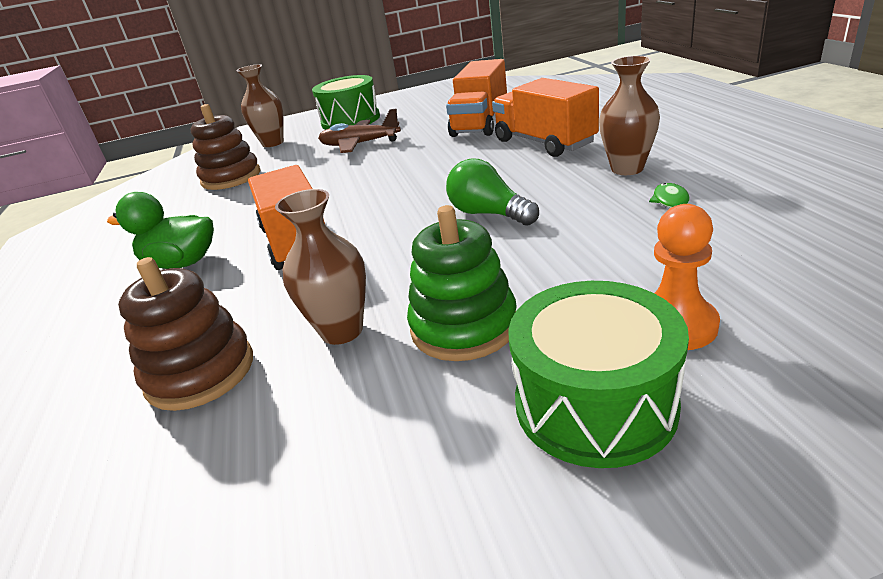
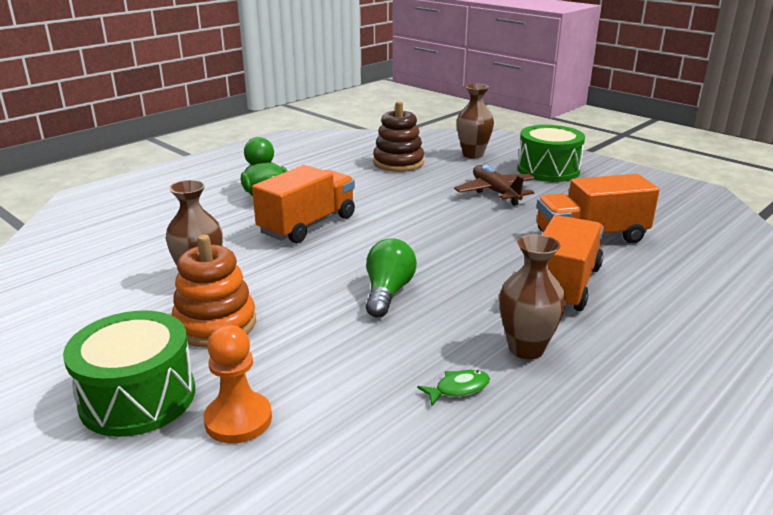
camera: 55 degrees right, 5 degrees down
brown stacking toy [118,257,253,411] -> none
green stacking toy [407,205,517,361] -> orange stacking toy [172,235,256,347]

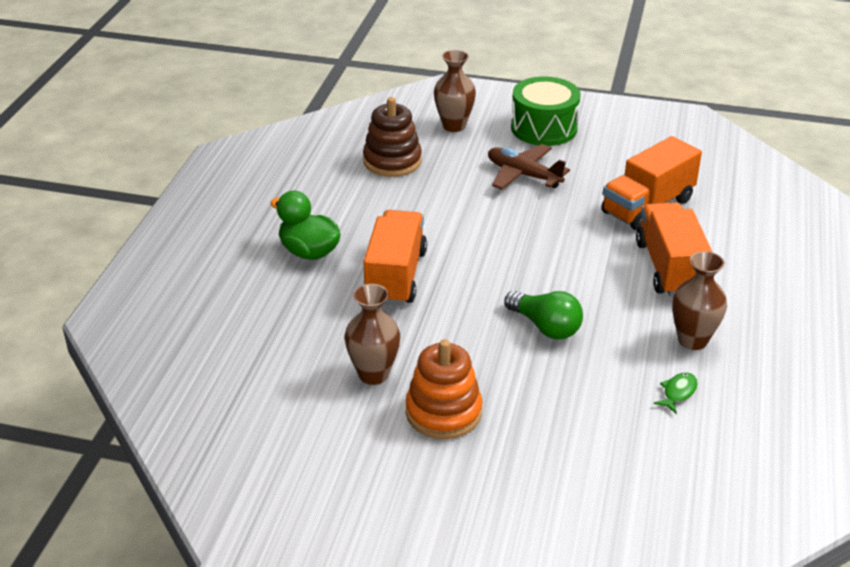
camera: 30 degrees left, 10 degrees up
green drum [63,310,195,437] -> none
orange pawn [204,325,272,444] -> none
green light bulb [366,238,417,318] -> green light bulb turned 150 degrees clockwise [505,291,583,339]

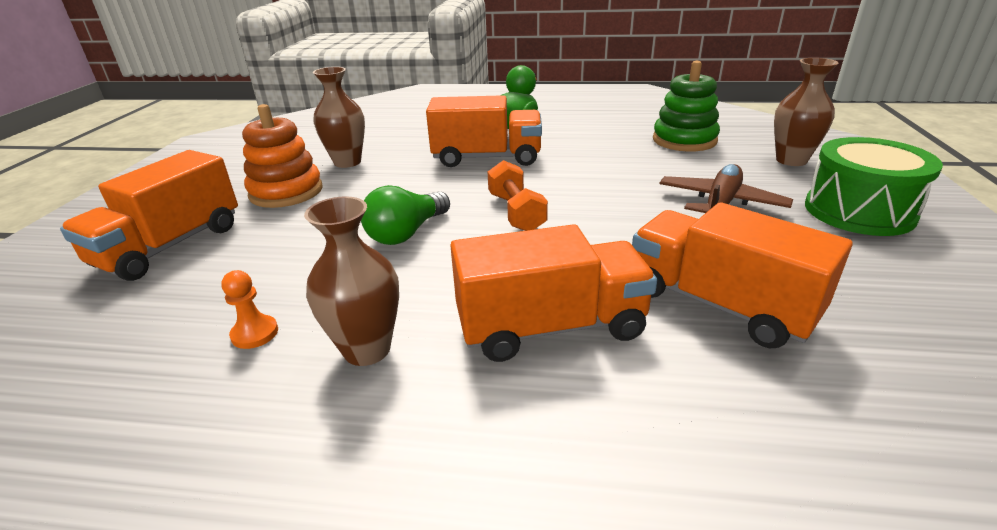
camera: 85 degrees right, 5 degrees down
brown stacking toy [363,97,422,177] -> green stacking toy [653,61,720,152]
green fish [654,373,698,414] -> orange pawn [221,270,278,349]
none -> orange truck [60,150,238,281]
none -> orange dumbbell [488,160,548,231]

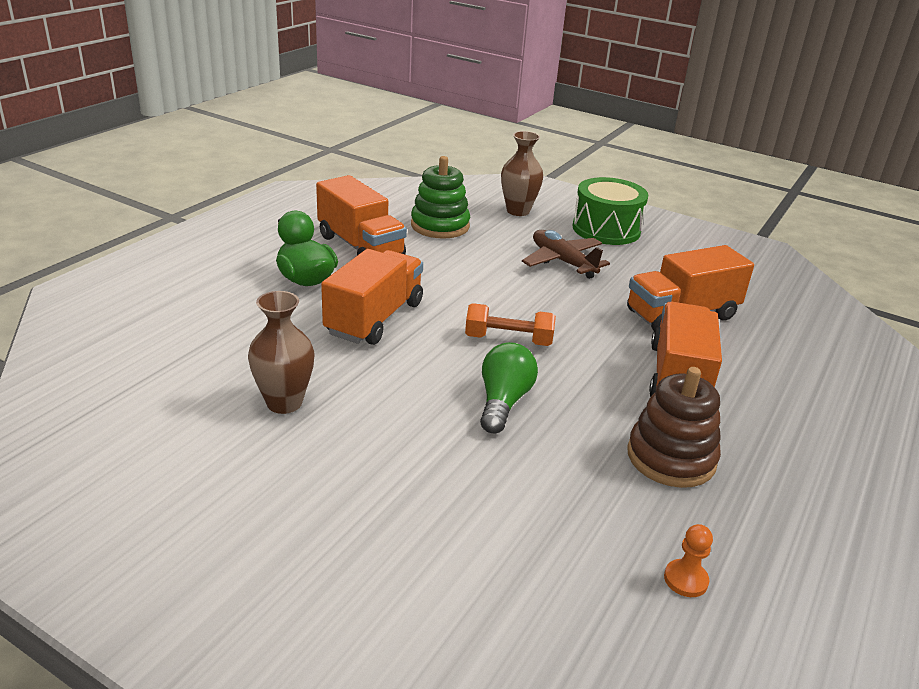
camera: 70 degrees left, 0 degrees up
orange truck [60,150,238,281] -> orange truck moved to [316,175,407,255]
orange pawn [221,270,278,349] -> orange pawn moved to [664,524,713,597]
orange stacking toy [242,104,323,208] -> none
brown vase [304,196,399,366] -> brown stacking toy [627,367,721,488]
green light bulb [361,185,450,245] -> green light bulb turned 135 degrees counterclockwise [480,342,538,433]

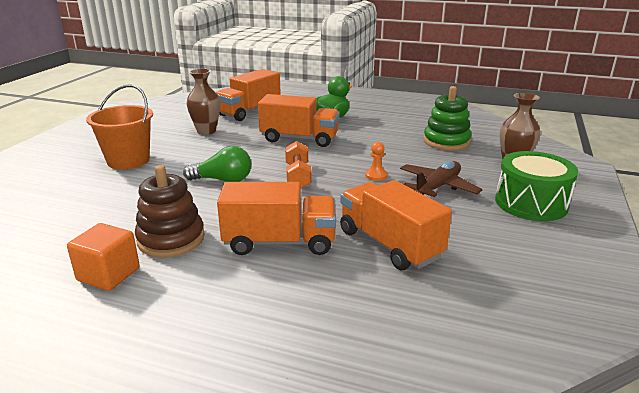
camera: 80 degrees right, 5 degrees down
orange truck [316,175,407,255] -> orange truck moved to [216,69,281,121]
orange pawn [664,524,713,597] -> orange pawn moved to [365,142,387,181]
none -> orange cube [67,223,140,291]
none -> orange bucket [86,85,153,169]

